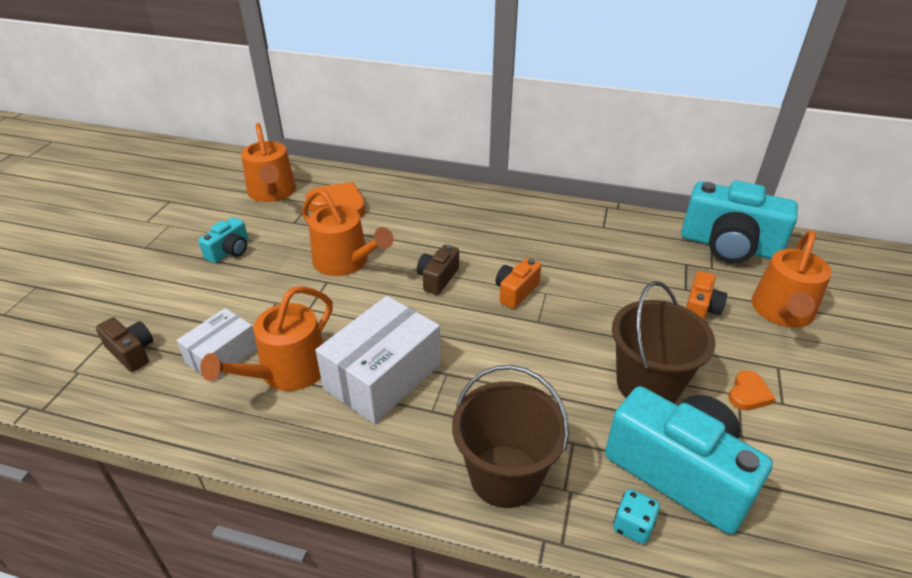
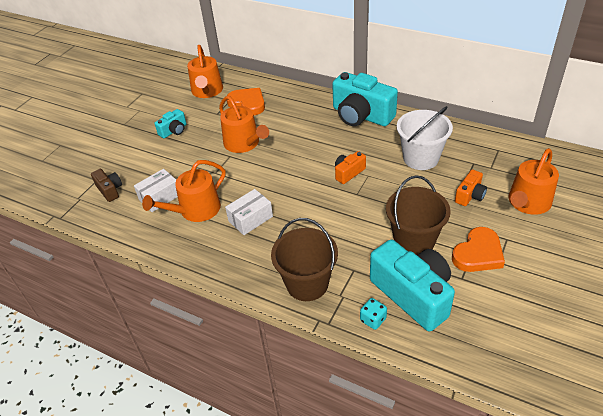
camera: 15 degrees right, 5 degrees up
white box [315,296,441,424] -> white box [225,189,273,235], size x0.61
brown camera [417,245,459,295] -> none
turquoise camera [681,181,798,263] -> turquoise camera moved to [332,72,398,126]
orange heart [728,370,776,410] -> orange heart [452,227,505,272], size x1.80
none -> white bucket [397,106,453,170]

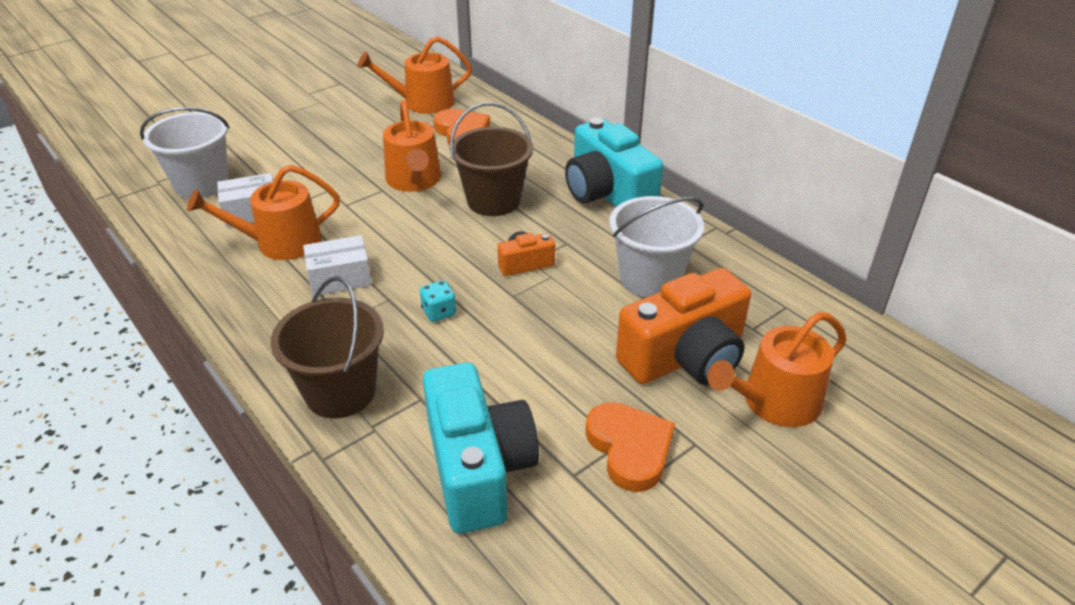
camera: 20 degrees right, 5 degrees down
brown camera [91,169,122,202] -> white bucket [140,107,230,198]
turquoise camera [155,109,186,138] -> none
orange watering can [187,45,223,98] -> orange watering can turned 60 degrees clockwise [357,36,472,114]
turquoise dice [360,298,387,330] -> turquoise dice moved to [420,280,456,322]
brown bucket [386,175,451,255] -> brown bucket moved to [450,102,533,216]
orange heart [452,227,505,272] -> orange heart turned 90 degrees counterclockwise [585,402,675,492]
orange camera [455,170,487,206] -> orange camera [616,268,751,385], size x2.08

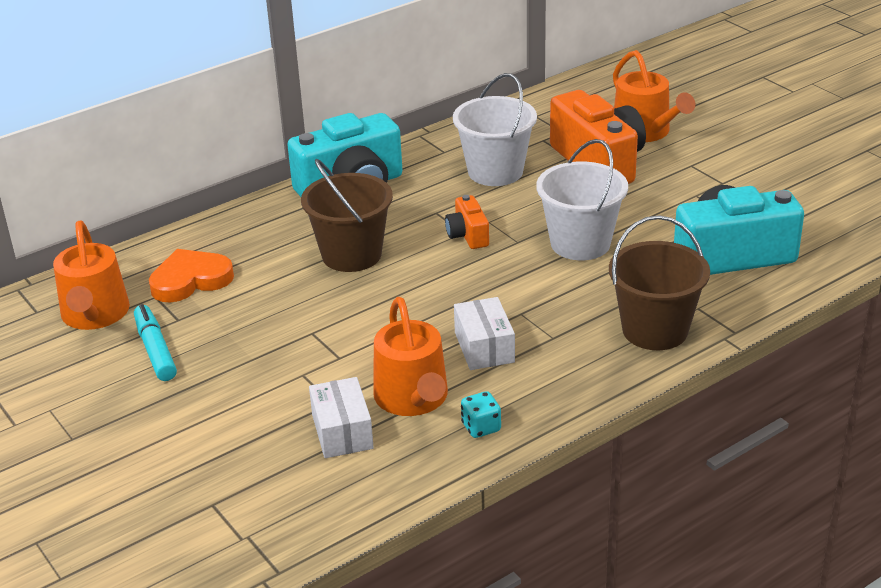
camera: 85 degrees left, 5 degrees down
white bucket [140,107,230,198] -> white bucket moved to [536,139,628,260]
orange watering can [383,100,441,192] -> none
turquoise dice [420,280,456,322] -> turquoise dice moved to [461,391,501,438]
orange heart [585,402,675,492] -> none
none -> turquoise marker [134,304,177,381]

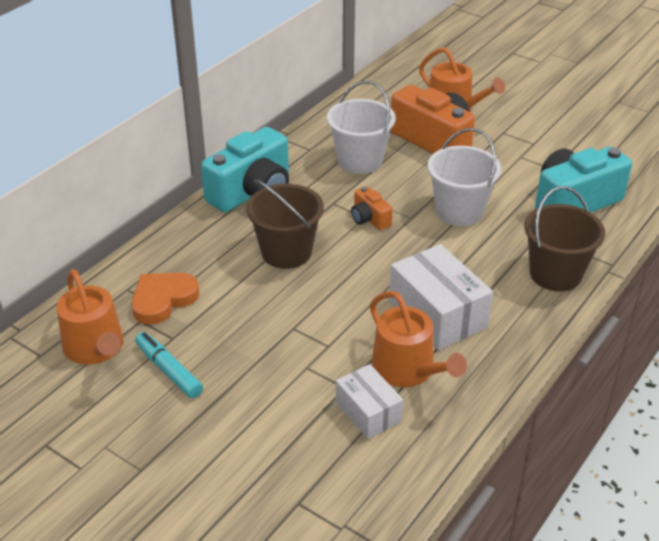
camera: 20 degrees left, 5 degrees up
white box [454,297,515,370] -> white box [389,244,493,350], size x1.64
turquoise dice [461,391,501,438] -> none

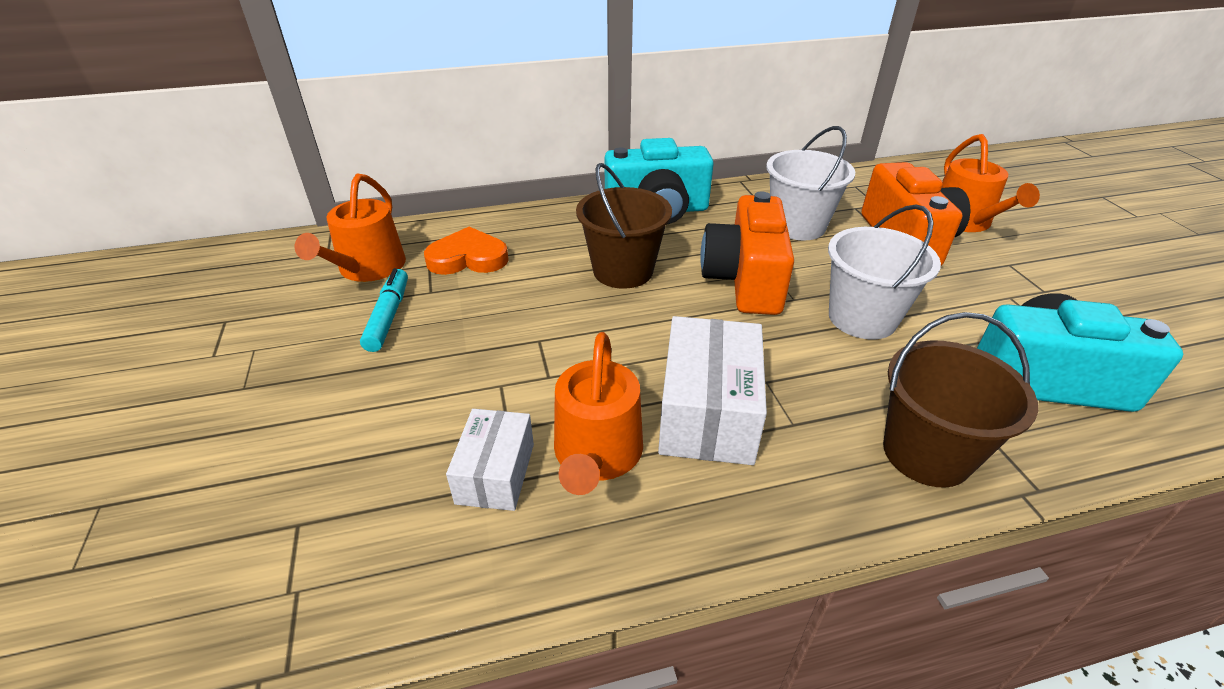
camera: 40 degrees right, 0 degrees up
orange camera [351,186,393,230] -> orange camera [700,192,794,315], size x2.08

